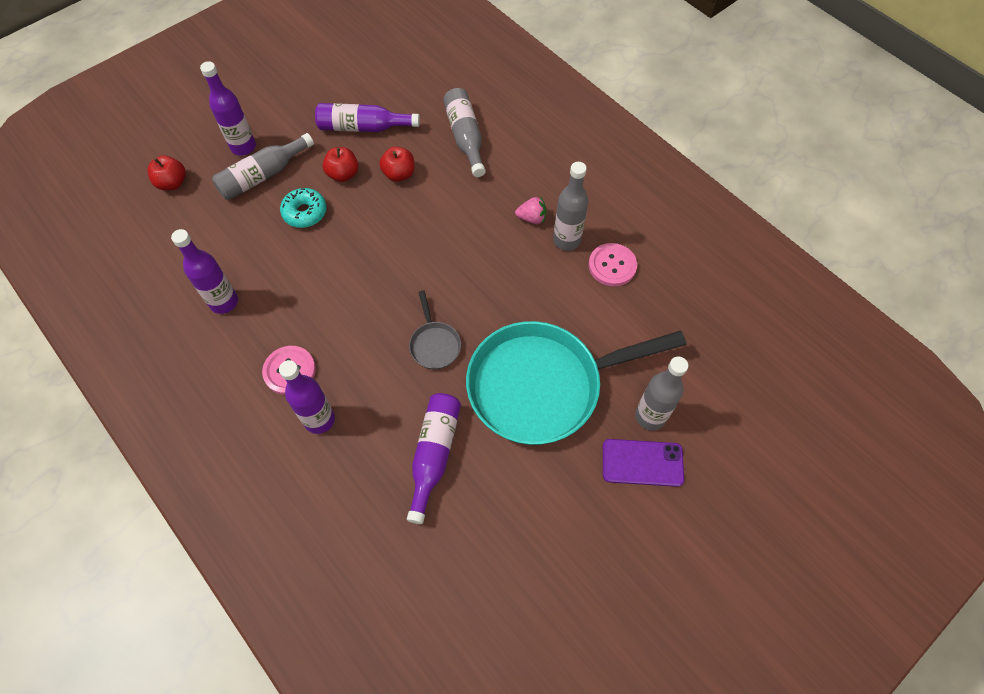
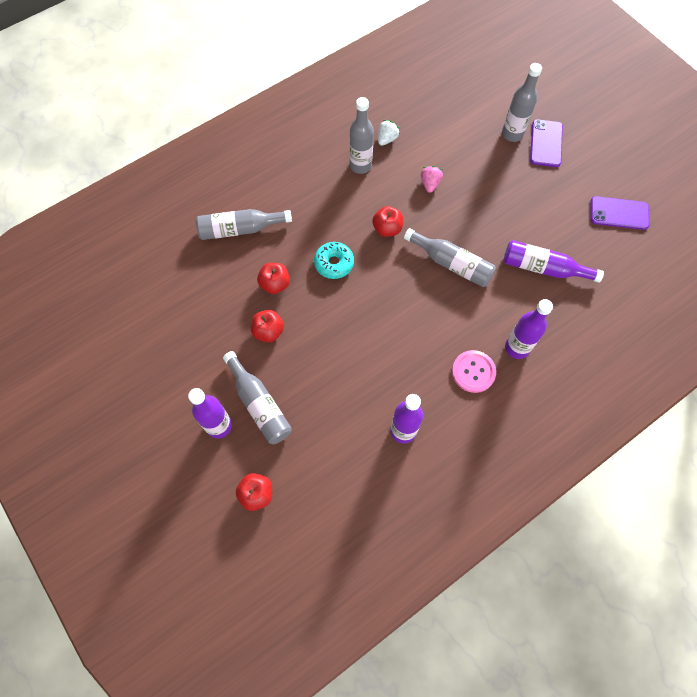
camera: 85 degrees left, 5 degrees up
turquoise donut [280,188,327,228] -> turquoise donut moved to [314,242,354,279]
purple bottle [315,103,420,132] -> none
grey pan [409,291,461,369] -> grey bottle [404,228,496,287]
turquoise pan [466,321,686,445] -> none
pink strawberry [515,196,547,224] -> pink strawberry moved to [421,166,443,193]
pink button [589,243,637,286] -> white strawberry [378,120,400,146]
none -> red apple [372,206,403,237]
none -> purple phone [590,196,649,230]

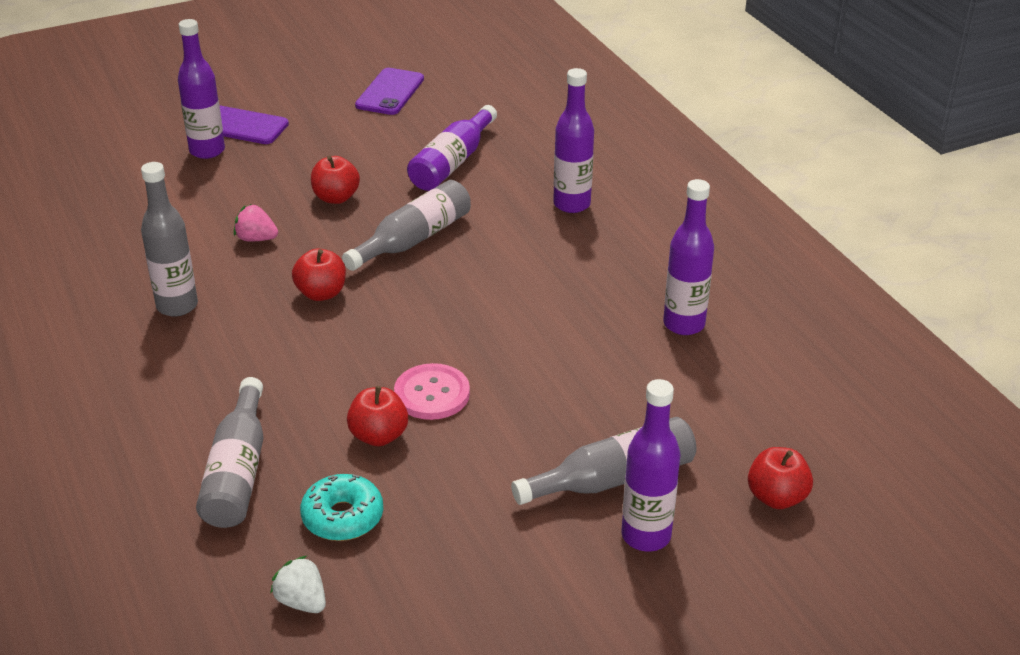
camera: 80 degrees left, 30 degrees down
red apple [251,310,284,343] -> red apple moved to [311,156,360,204]
turquoise donut [314,242,354,279] -> turquoise donut moved to [300,474,383,541]
white strawberry [378,120,400,146] -> white strawberry moved to [270,556,326,613]
pink button [452,350,496,393] -> pink button moved to [394,363,470,420]
grey bottle [502,63,542,142] -> purple bottle [178,19,225,159]

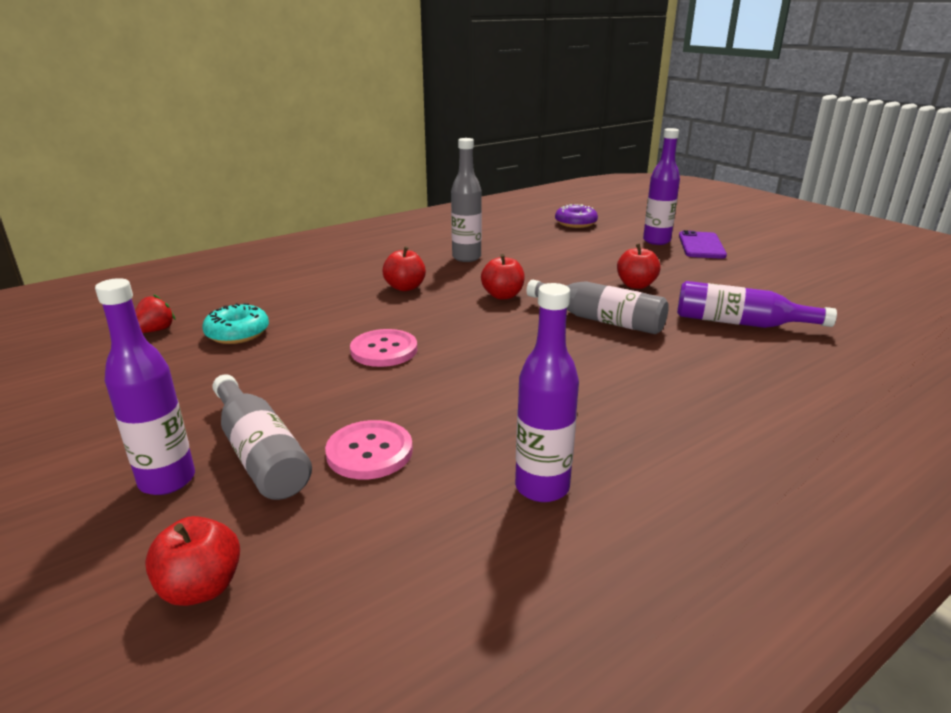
camera: 80 degrees right, 10 degrees down
grey bottle [196,377,264,528] -> none
pink strawberry [234,204,278,241] -> none
white strawberry [270,556,326,613] -> red strawberry [135,294,175,333]
red apple [347,386,408,446] -> red apple moved to [382,246,426,291]
purple phone [355,68,424,115] -> none
purple bottle [553,68,594,213] -> none
none -> pink button [325,420,413,479]
none -> purple donut [555,204,598,228]

